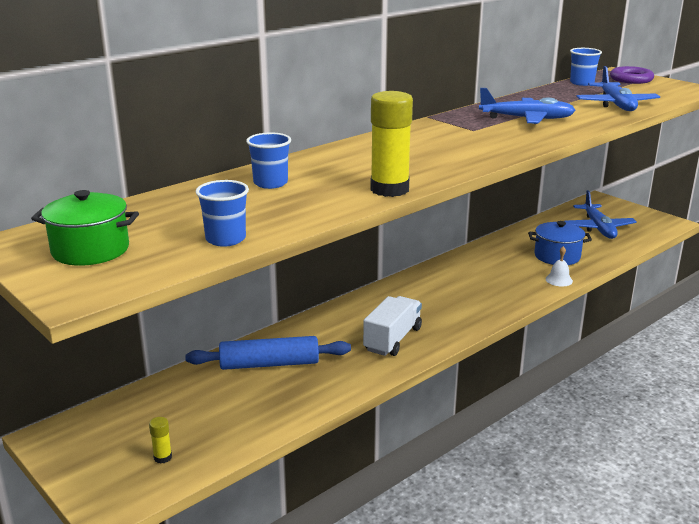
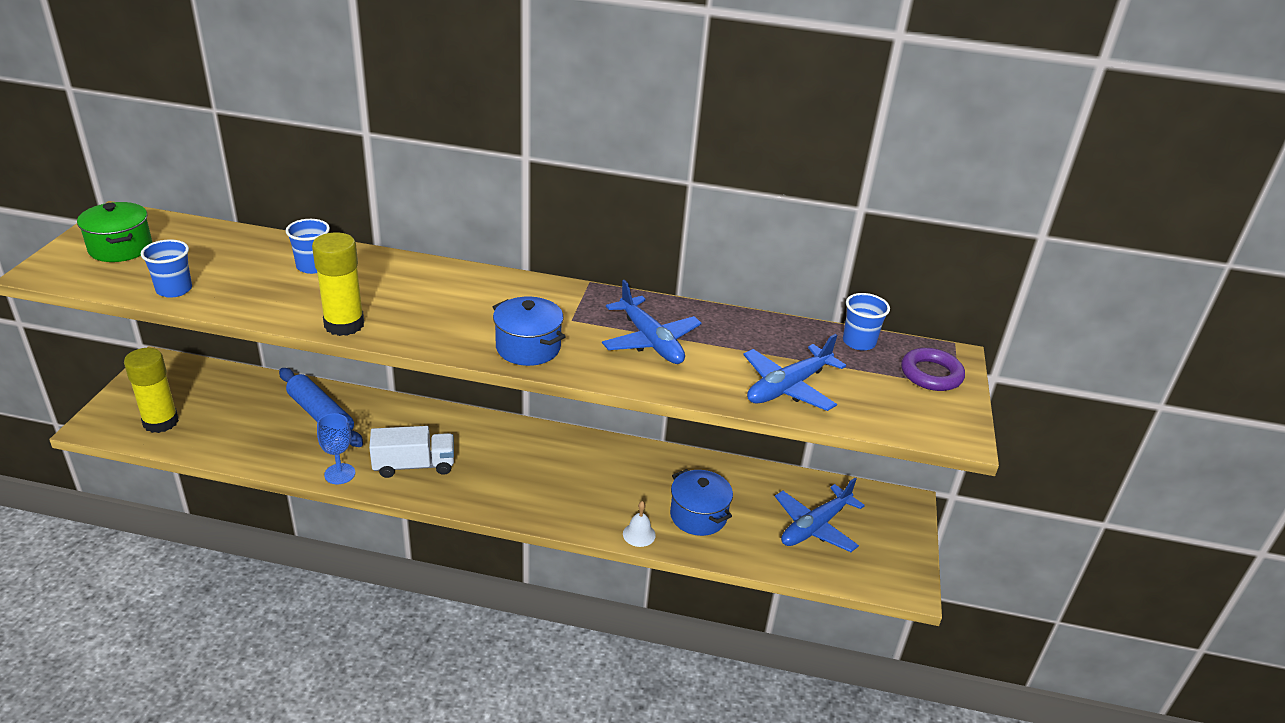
camera: 50 degrees right, 10 degrees up
yellow glue stick [149,417,172,464] -> yellow glue stick [124,348,179,433], size x2.30
none -> blue goblet [317,413,355,484]
none -> blue pot [493,297,566,366]

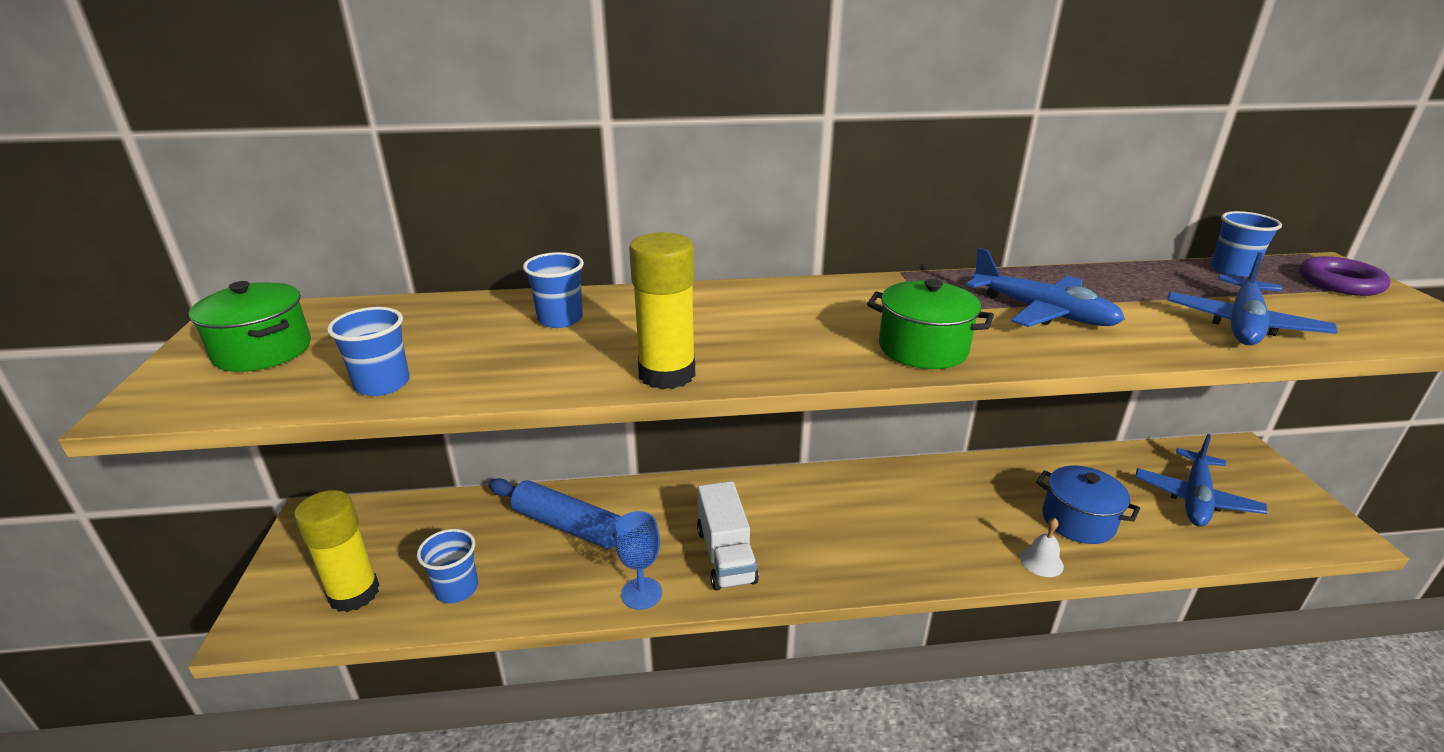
camera: 15 degrees left, 5 degrees down
white truck [369,426,454,478] -> white truck turned 105 degrees clockwise [697,481,759,590]
blue pot [493,297,566,366] -> green pot [867,279,994,369]
none -> blue cup [417,529,478,603]

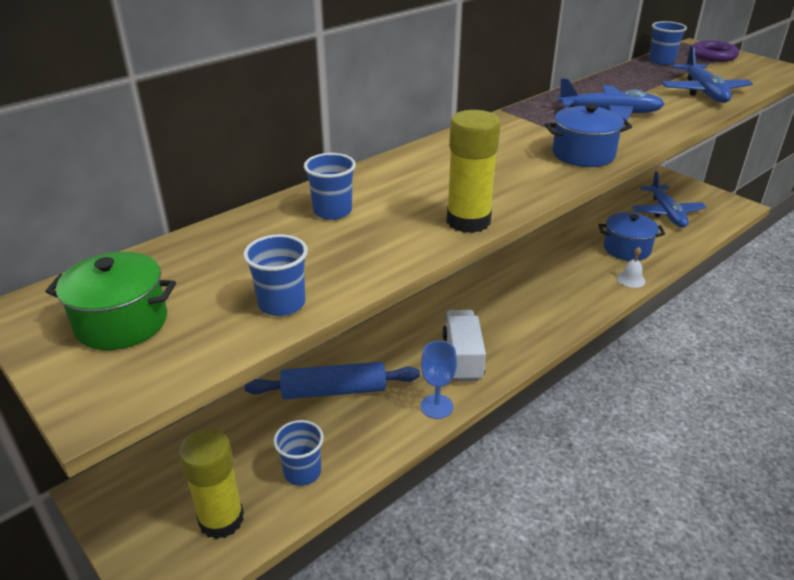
camera: 35 degrees left, 5 degrees up
white truck [697,481,759,590] -> white truck turned 135 degrees counterclockwise [442,310,486,382]
green pot [867,279,994,369] -> blue pot [545,104,632,167]

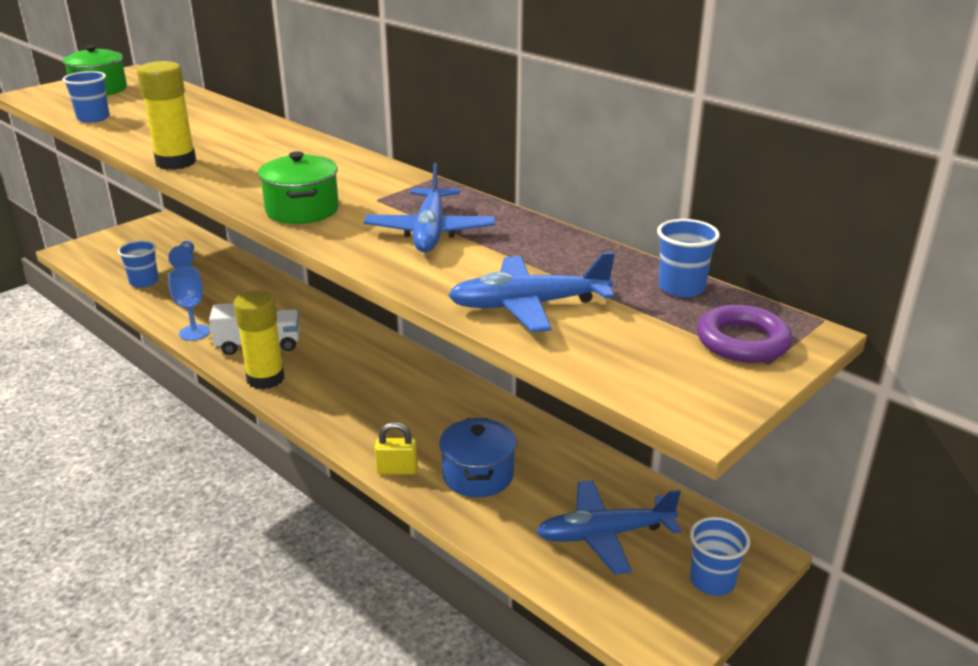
camera: 85 degrees right, 5 degrees down
yellow glue stick [179,429,244,539] -> yellow glue stick moved to [234,290,285,389]
blue rolling pin [245,362,420,399] -> none
blue cup [304,153,356,220] -> blue cup moved to [690,517,750,596]
blue pot [545,104,632,167] -> green pot [258,151,339,224]
white bell [617,247,645,288] -> yellow padlock [375,422,418,474]
none -> blue pawn [168,241,194,268]

